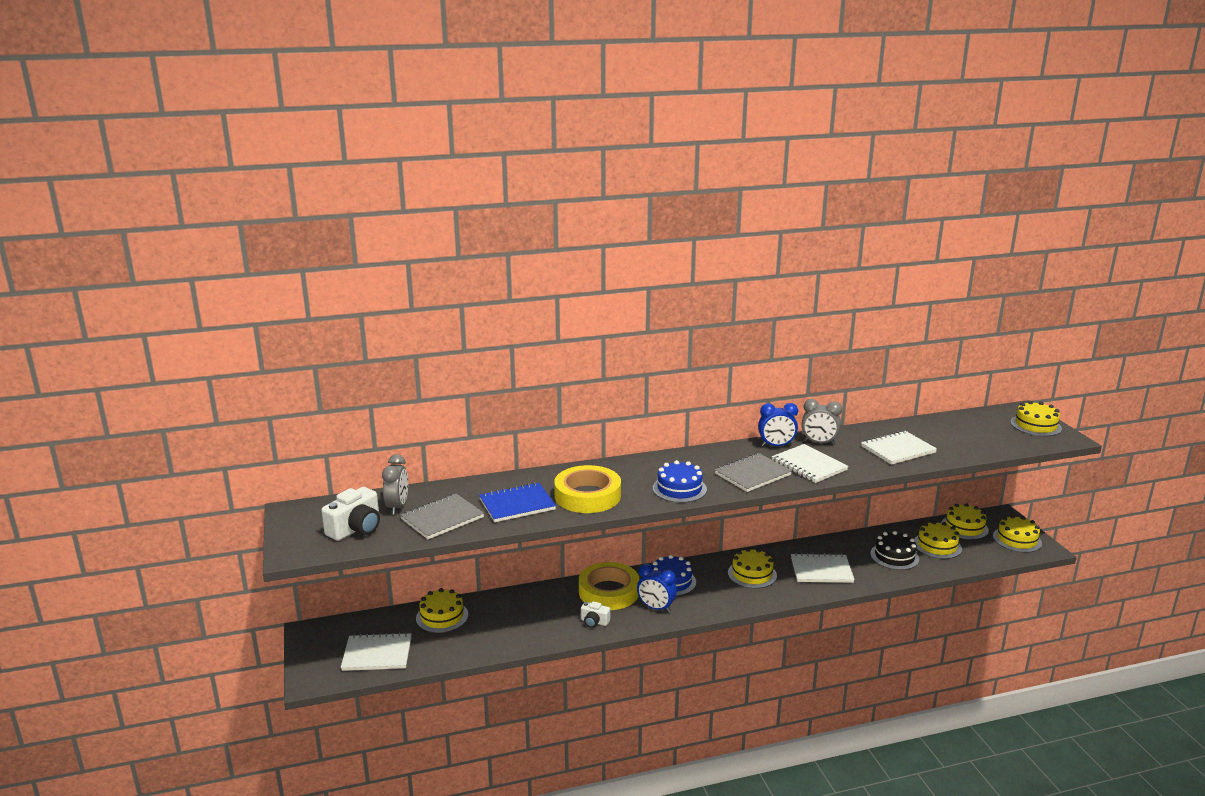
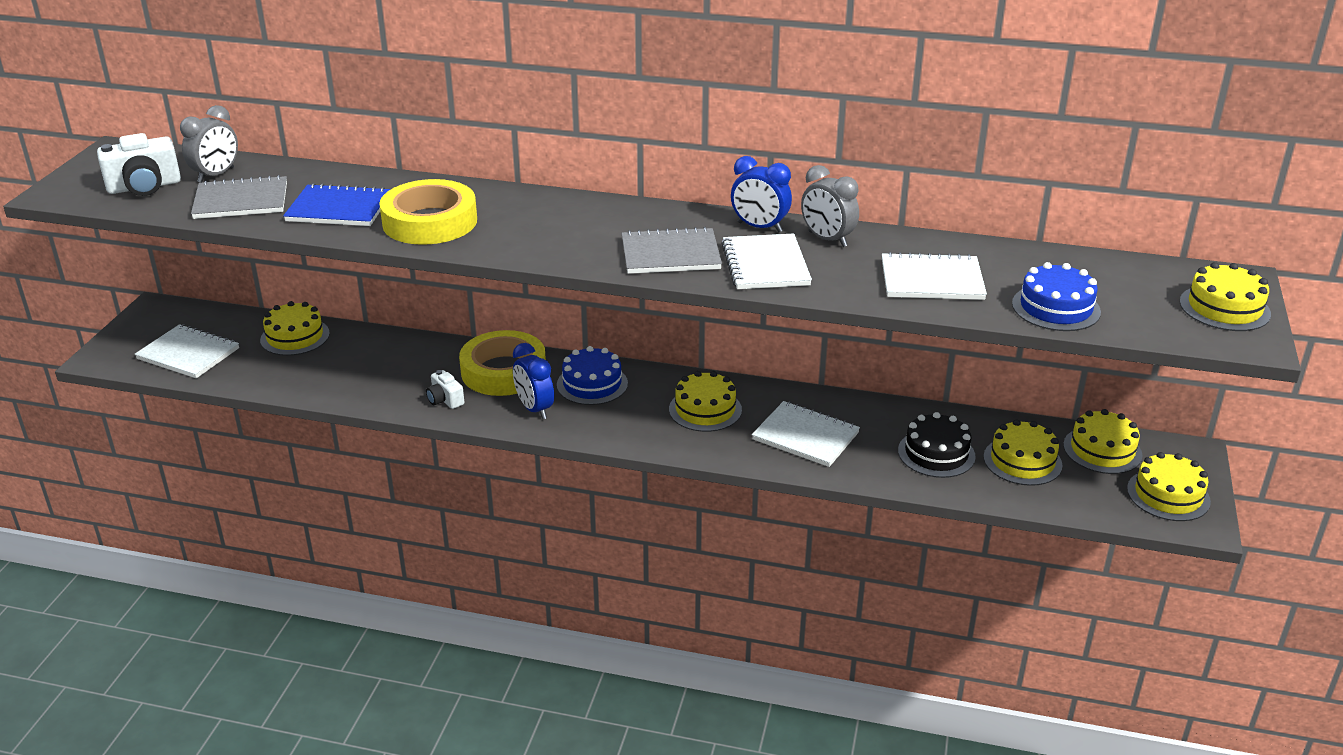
camera: 30 degrees right, 10 degrees up
blue cake [653,460,707,503] -> blue cake moved to [1012,262,1101,331]

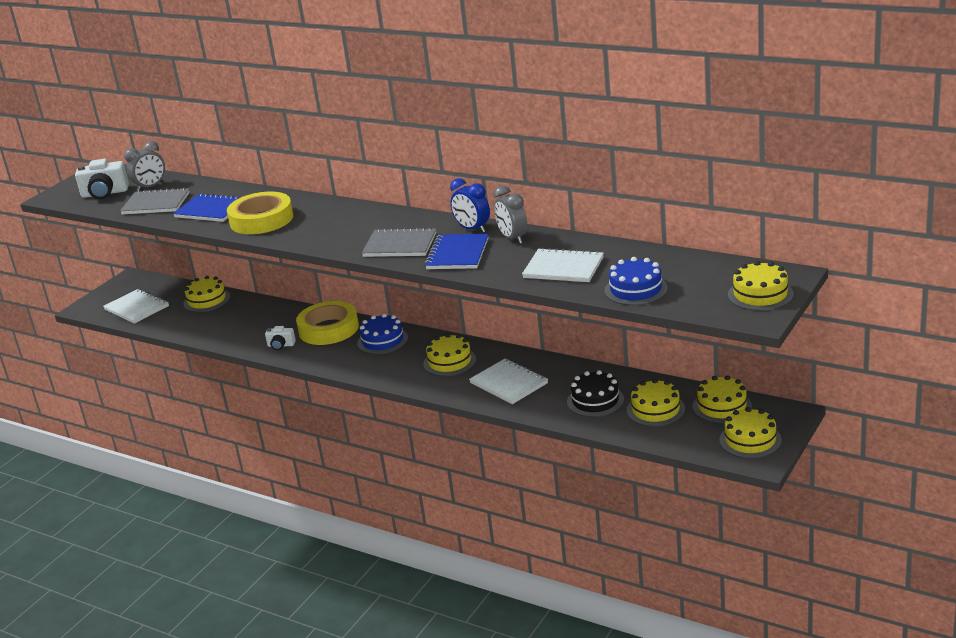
camera: 20 degrees right, 5 degrees down
white camera [426,370,464,409] -> white camera turned 60 degrees counterclockwise [265,326,296,350]
blue clock [513,343,554,419] -> none
white notebook [721,233,812,289] -> blue notebook [425,234,489,269]

